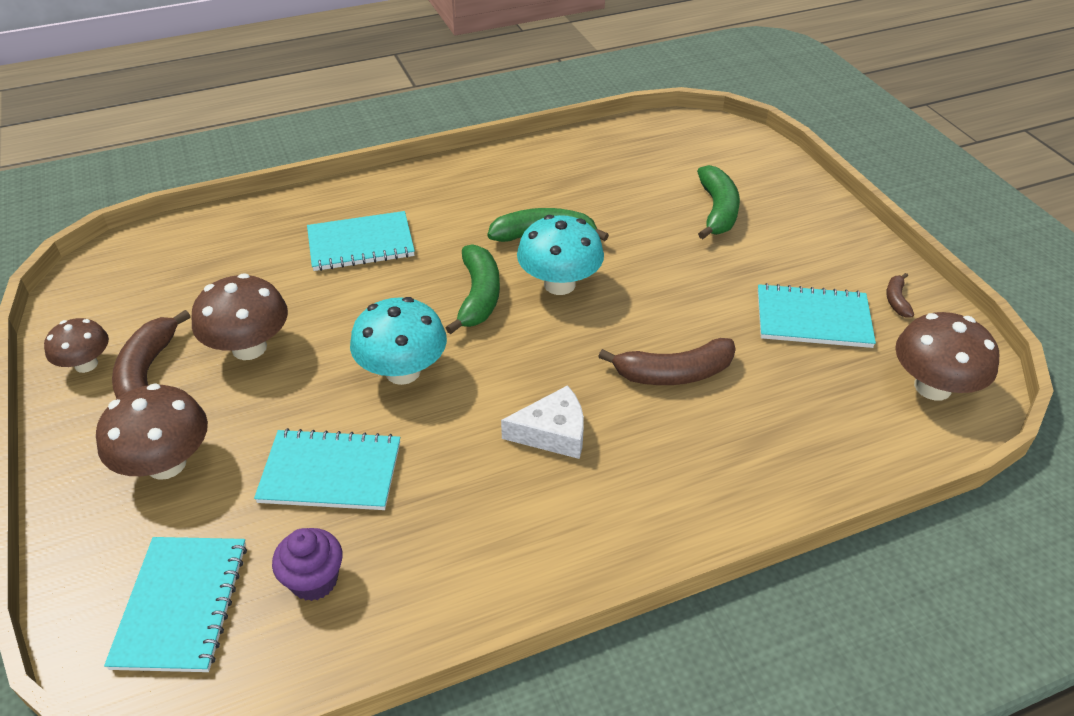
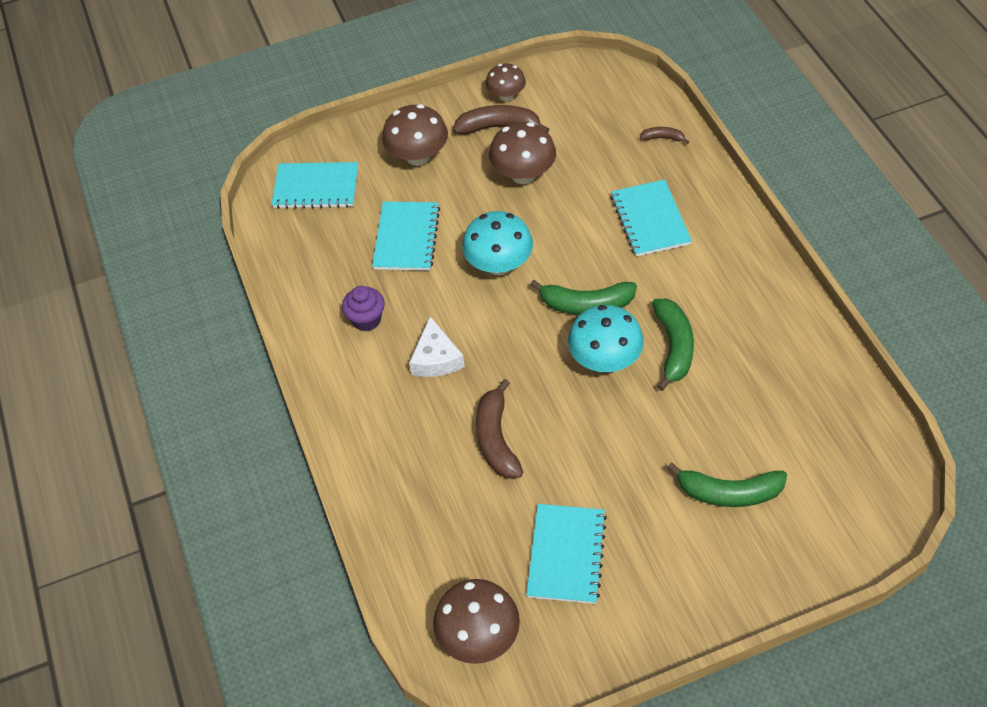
camera: 95 degrees right, 10 degrees up
purple cupcake [272,528,342,601] -> purple cupcake moved to [342,286,385,332]
brown banana [886,273,914,318] -> brown banana moved to [640,127,690,144]

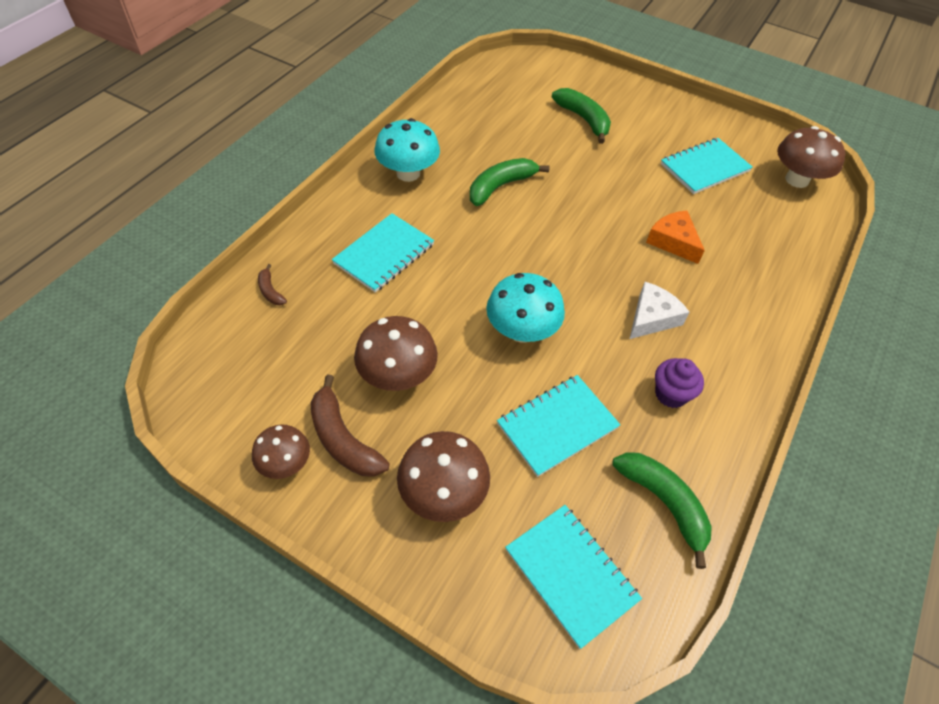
camera: 135 degrees left, 0 degrees up
brown banana [476,379,523,479] -> orange cheese [646,210,705,264]
green banana [530,280,637,315] -> green banana moved to [612,453,712,569]
turquoise mushroom [568,305,644,372] -> turquoise mushroom moved to [374,118,440,182]

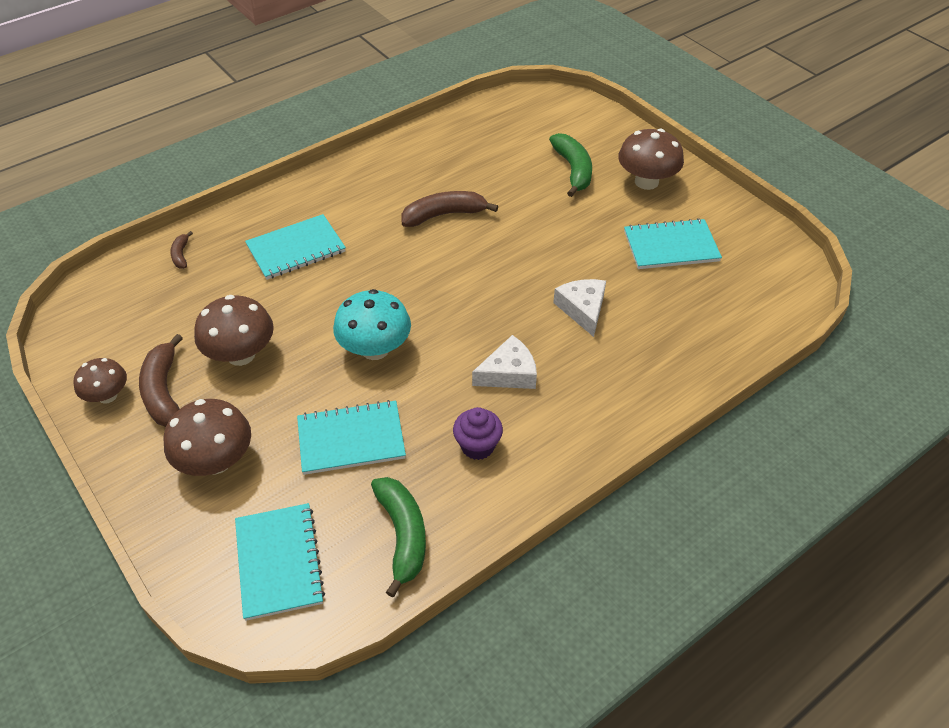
camera: 25 degrees right, 5 degrees down
turquoise mushroom [374,118,440,182] -> none
green banana [470,158,550,206] -> brown banana [401,191,498,227]
orange cheese [646,210,705,264] -> white cheese [553,279,606,337]
brown mushroom [777,126,846,188] -> brown mushroom moved to [618,129,684,190]

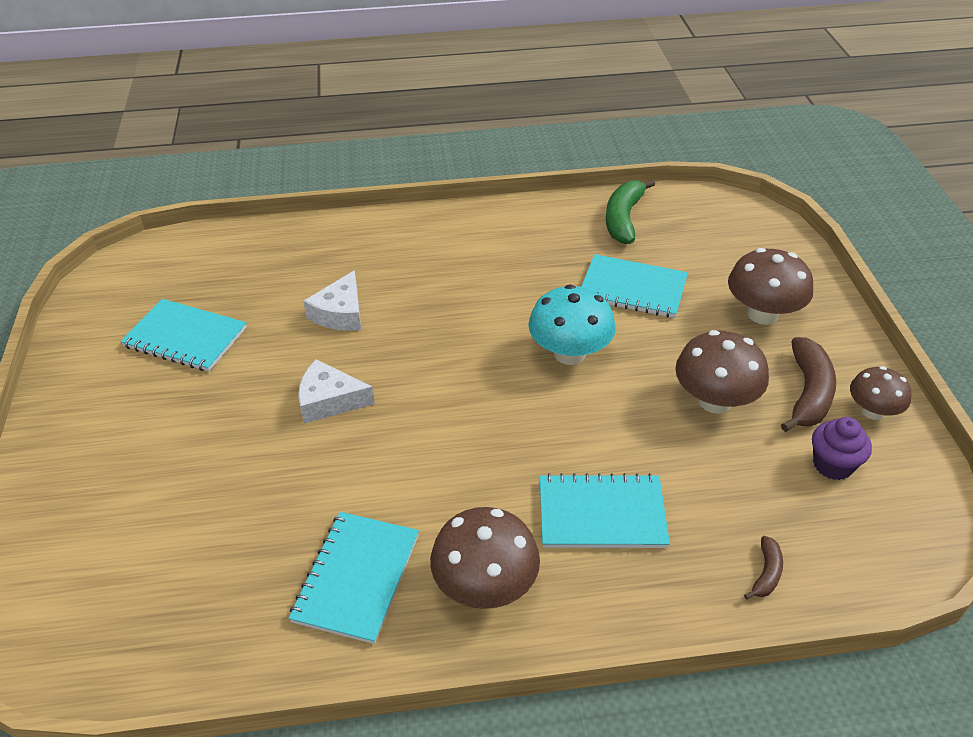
camera: 150 degrees left, 5 degrees down
turquoise notebook [235,503,325,621] -> turquoise notebook moved to [288,512,419,644]
brown banana [401,191,498,227] -> none
purple cupcake [453,407,503,460] -> purple cupcake moved to [812,417,872,480]
white cheese [472,335,537,389] -> white cheese moved to [298,359,375,424]
green banana [549,133,592,197] -> none
brown mushroom [618,129,684,190] -> brown mushroom moved to [430,507,540,609]

